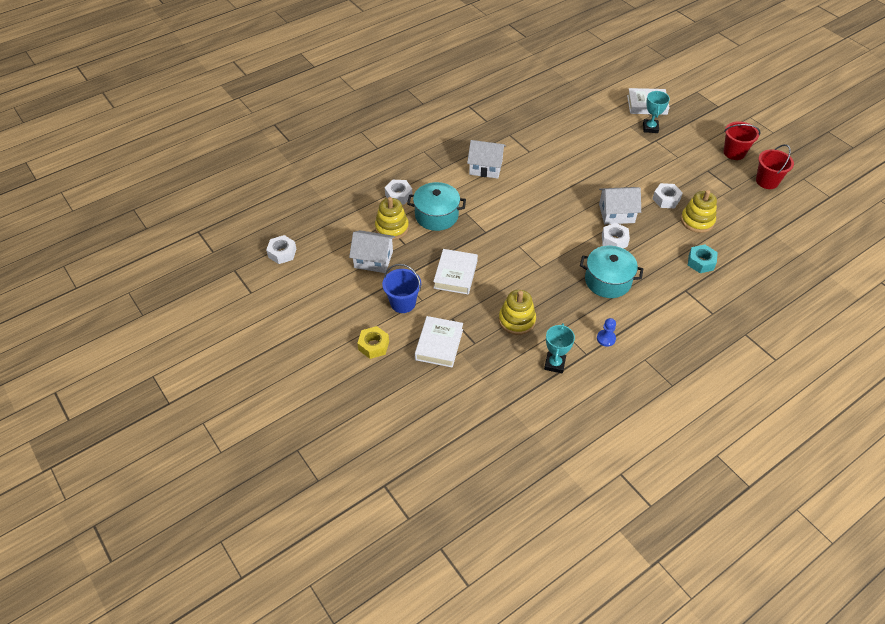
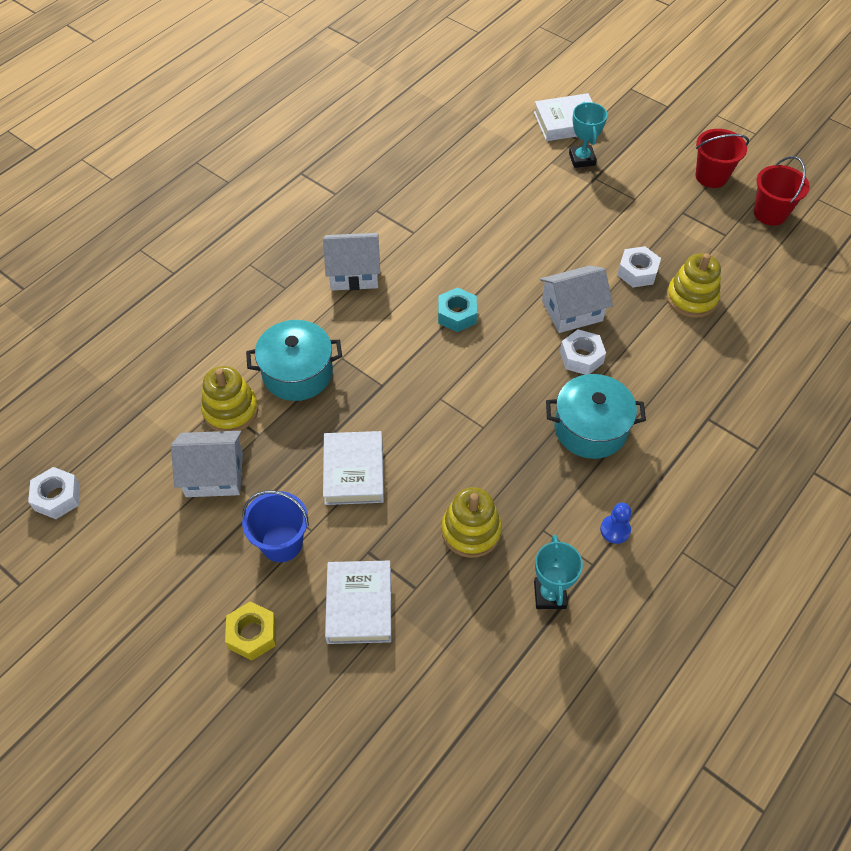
camera: 15 degrees left, 5 degrees up
white nut [385,180,413,204] -> none
turquoise nut [688,245,718,273] -> turquoise nut moved to [438,287,477,332]

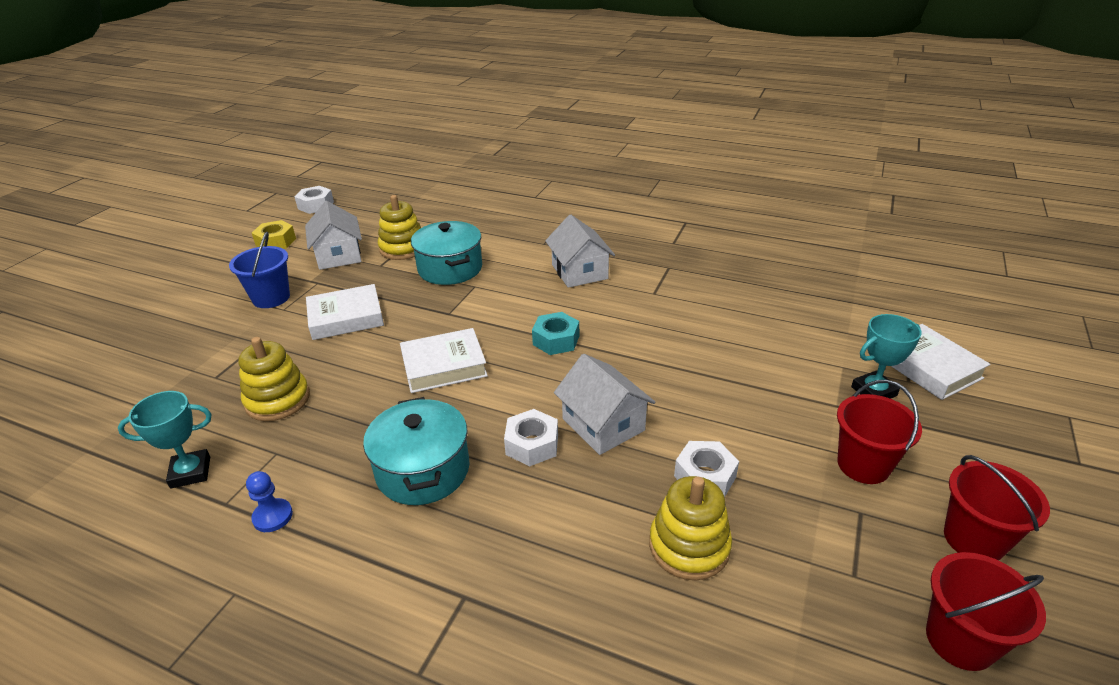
camera: 75 degrees right, 20 degrees down
yellow nut [225,601,276,660] -> yellow nut moved to [252,220,296,249]
white book [325,561,391,644] -> white book moved to [400,328,488,393]
none -> red bucket [837,380,922,484]

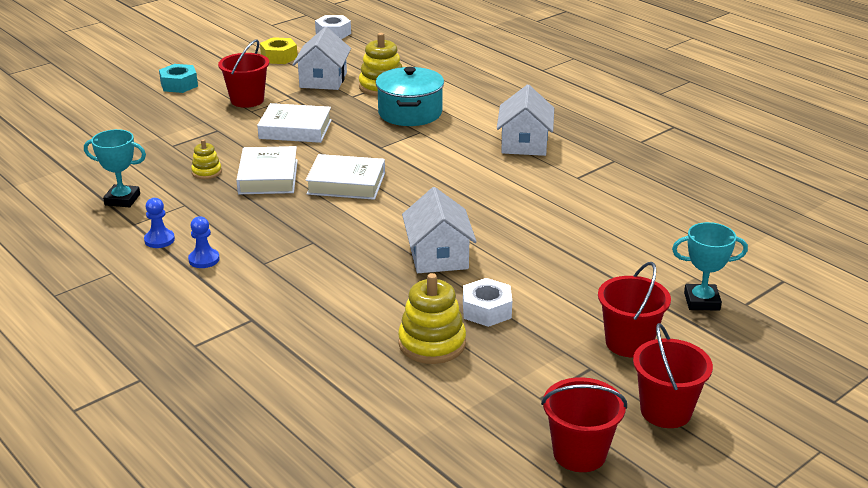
camera: 25 degrees right, 5 degrees down
blue bucket [229,232,290,308] -> red bucket [218,39,269,108]
yellow stacking toy [239,337,310,421] -> yellow stacking toy [191,139,222,179], size x0.55
turquoise pot [363,397,470,505] -> none
white nut [504,409,558,467] -> none
turquoise nut [532,312,579,355] -> turquoise nut moved to [159,64,198,93]
white book [891,324,990,400] -> white book moved to [236,146,298,194]
none -> blue pawn [188,216,220,268]

